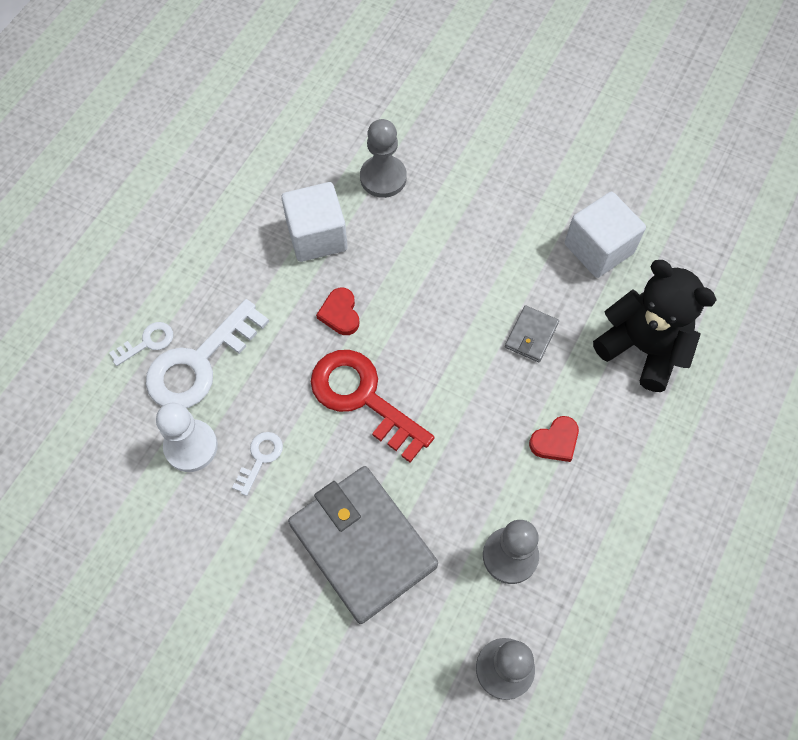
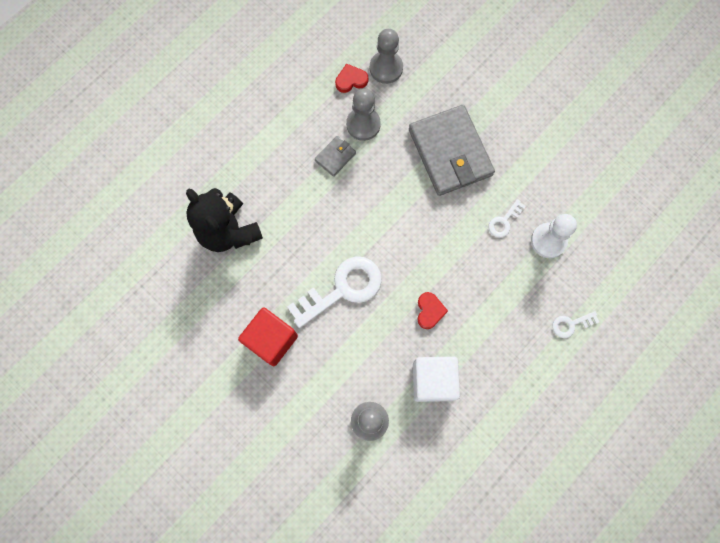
camera: 165 degrees left, 10 degrees up
white key [146,299,269,408] -> white key moved to [287,257,382,328]
red key [311,350,434,463] -> none
grey wallet [505,305,559,362] -> grey wallet moved to [315,136,356,177]
red heart [529,416,579,462] -> red heart moved to [335,63,368,93]
white cube [565,192,646,278] -> none
none -> red cube [238,307,298,366]

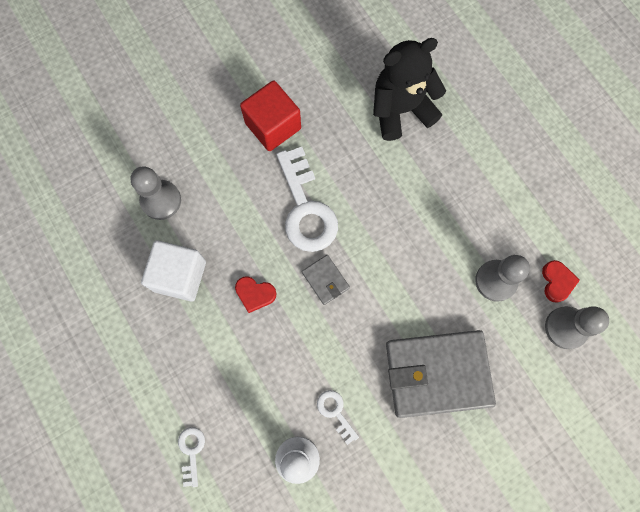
camera: 105 degrees right, 0 degrees up
grey wallet [315,136,356,177] -> grey wallet moved to [302,255,350,305]

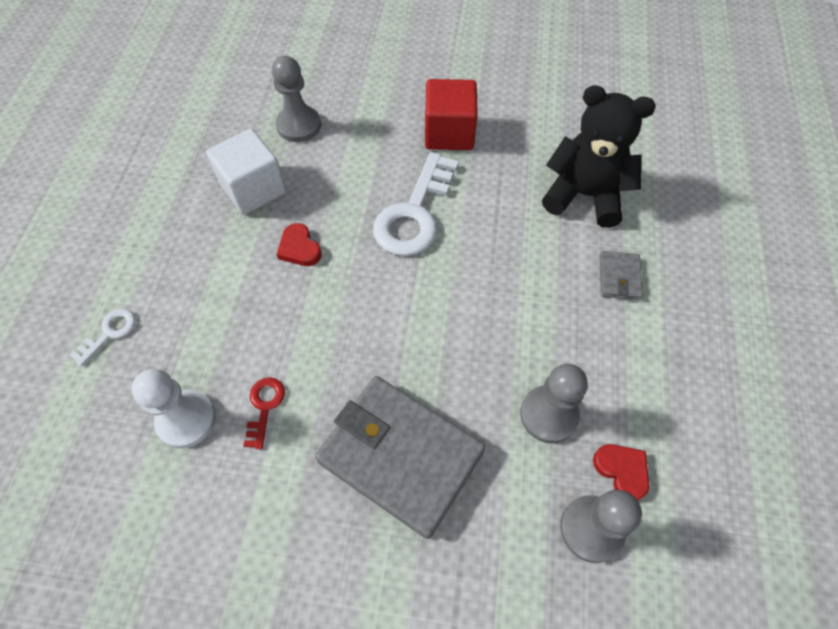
camera: 40 degrees right, 15 degrees down
grey wallet [302,255,350,305] -> grey wallet moved to [600,251,643,300]
white key [317,390,359,445] -> red key [243,377,285,449]
red heart [542,260,580,303] -> red heart turned 75 degrees counterclockwise [593,444,649,500]

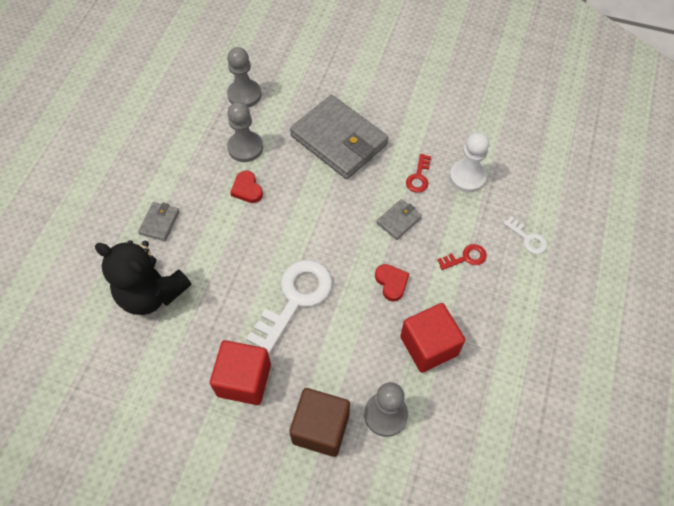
camera: 170 degrees left, 0 degrees up
white key [70,309,136,366] -> white key turned 90 degrees counterclockwise [503,216,547,254]
white cube [206,128,286,215] -> red cube [400,303,465,373]
red heart [593,444,649,500] -> red heart moved to [230,170,263,203]
none -> brown cube [289,388,350,457]
none -> grey wallet [377,199,422,240]
none -> red key [437,244,487,270]

